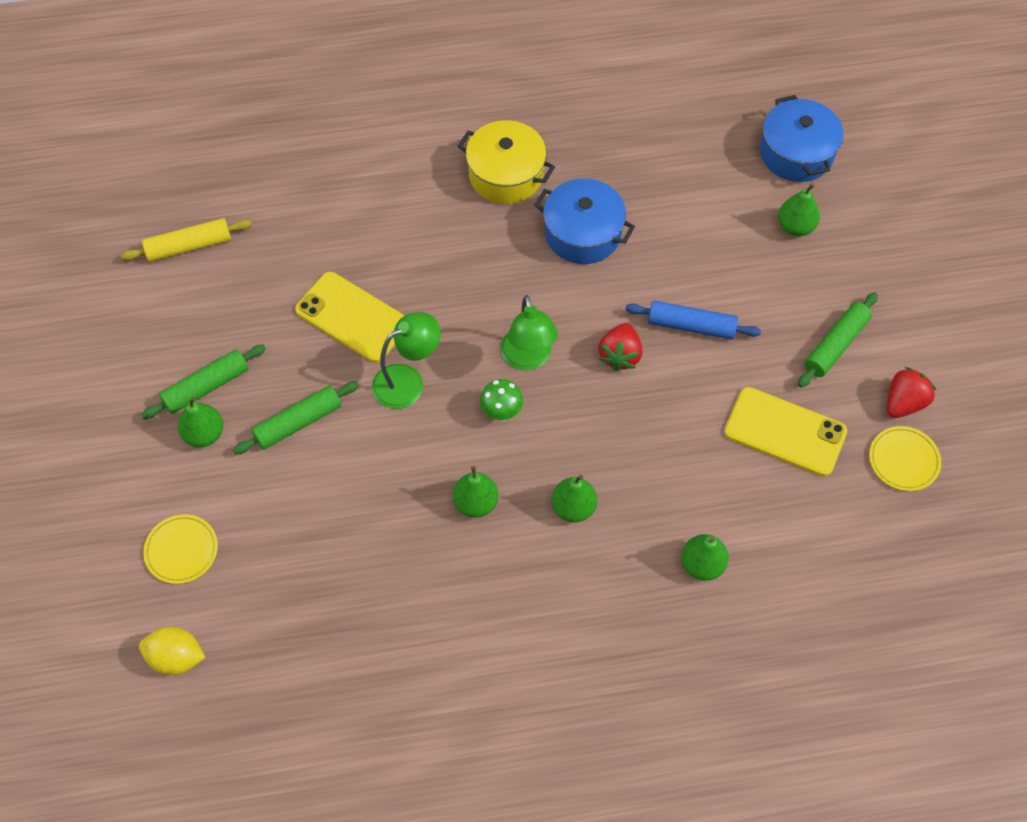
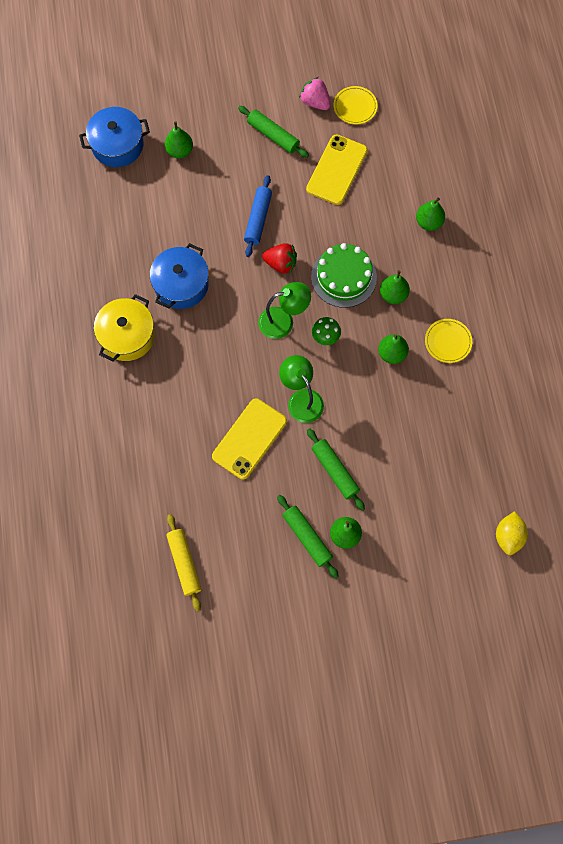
camera: 90 degrees left, 10 degrees up
yellow plate [143,514,218,584] -> yellow plate moved to [425,319,472,363]
red strawberry [887,367,936,418] -> pink strawberry [299,77,331,110]
none -> green cake [311,243,377,308]

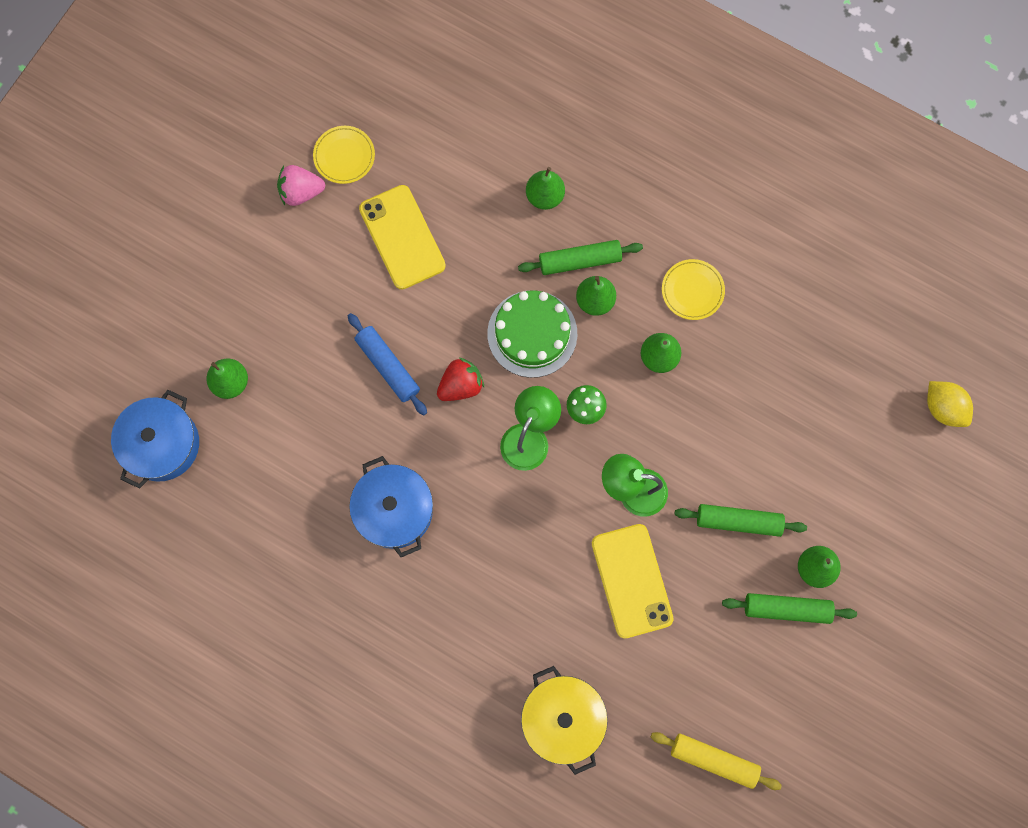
camera: 50 degrees left, 5 degrees up
yellow pot [94,294,155,362] -> yellow pot moved to [521,666,608,775]
green rolling pin [238,106,309,158] -> green rolling pin moved to [518,240,643,275]

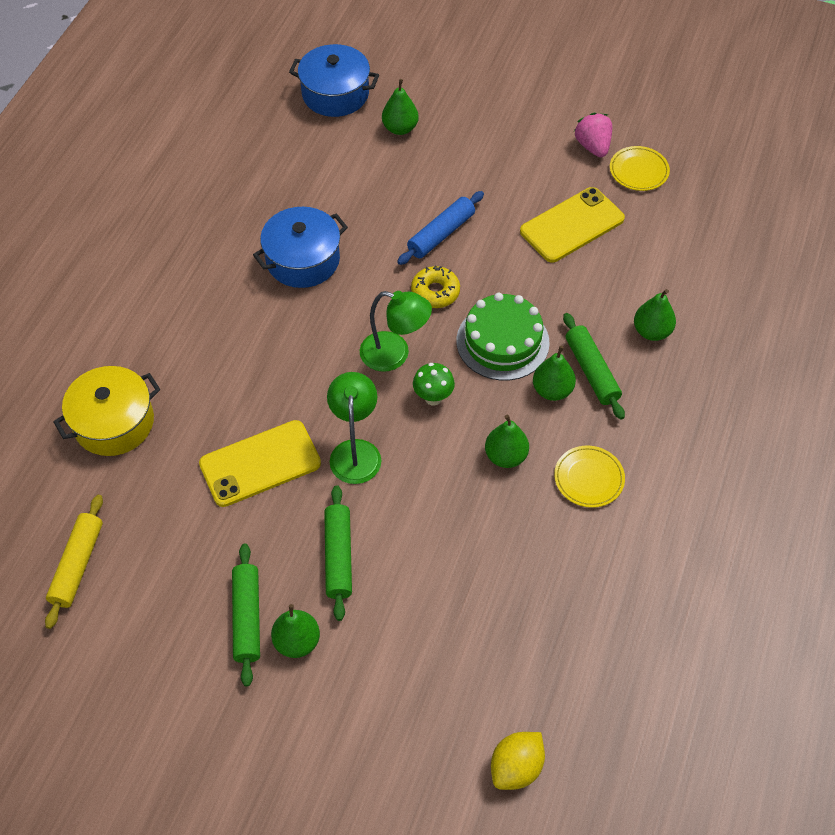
camera: 80 degrees right, 20 degrees down
red strawberry [437,358,484,401] -> yellow donut [411,266,460,308]

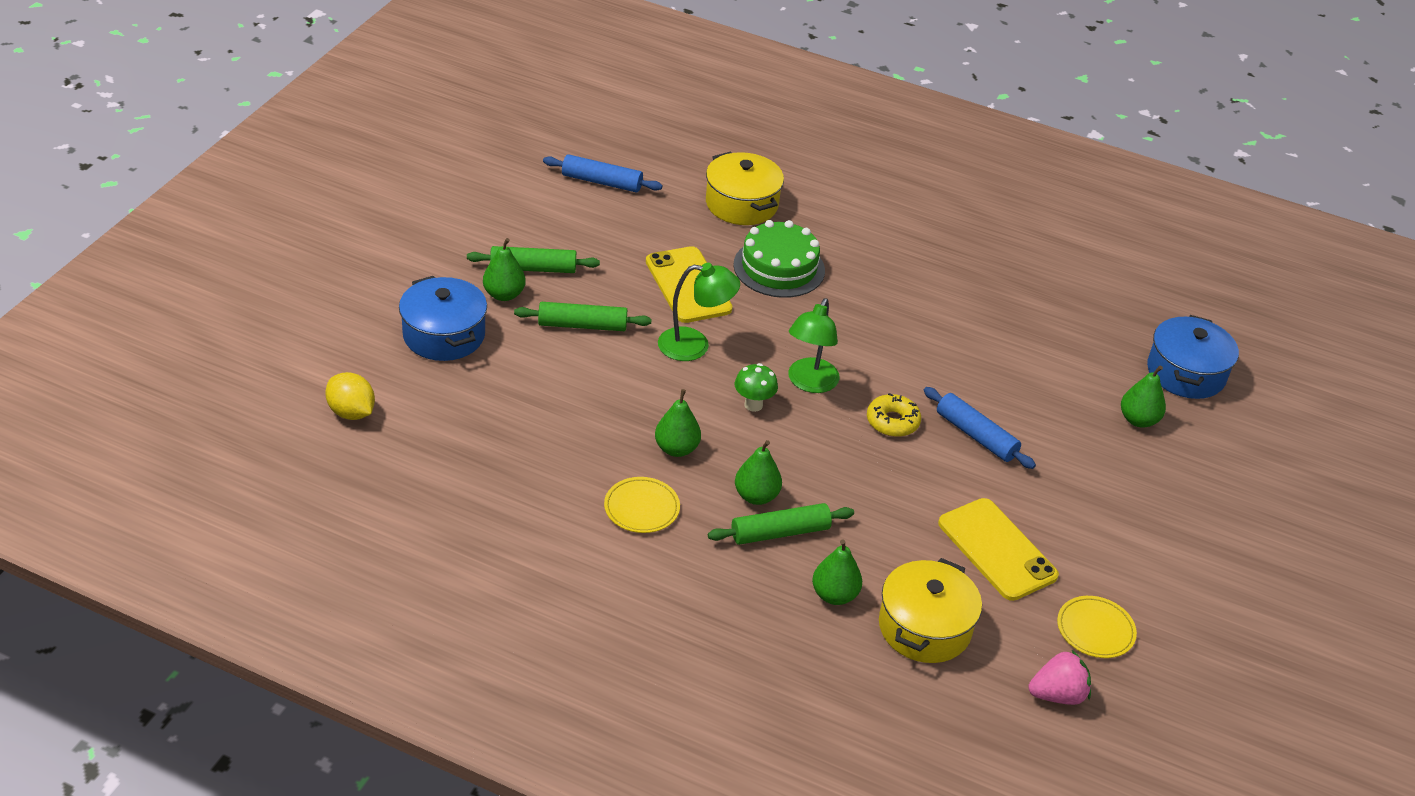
camera: 90 degrees right, 15 degrees down
yellow rolling pin [45,495,103,629] -> blue rolling pin [543,154,662,193]
blue pot [253,207,348,288] -> blue pot moved to [399,276,487,361]
green cake [456,293,550,381] -> green cake moved to [733,220,825,298]
pink strawberry [574,113,612,157] -> pink strawberry moved to [1028,650,1091,705]
none -> yellow pot [879,558,982,663]

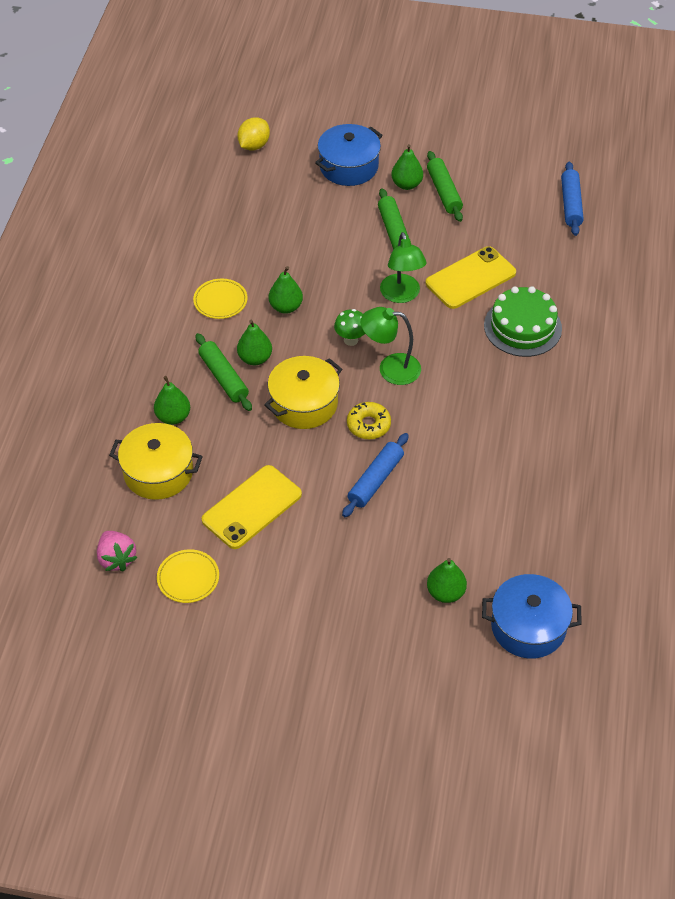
camera: 80 degrees right, 10 degrees up
yellow pot [706,152,784,225] -> yellow pot moved to [264,356,342,429]

